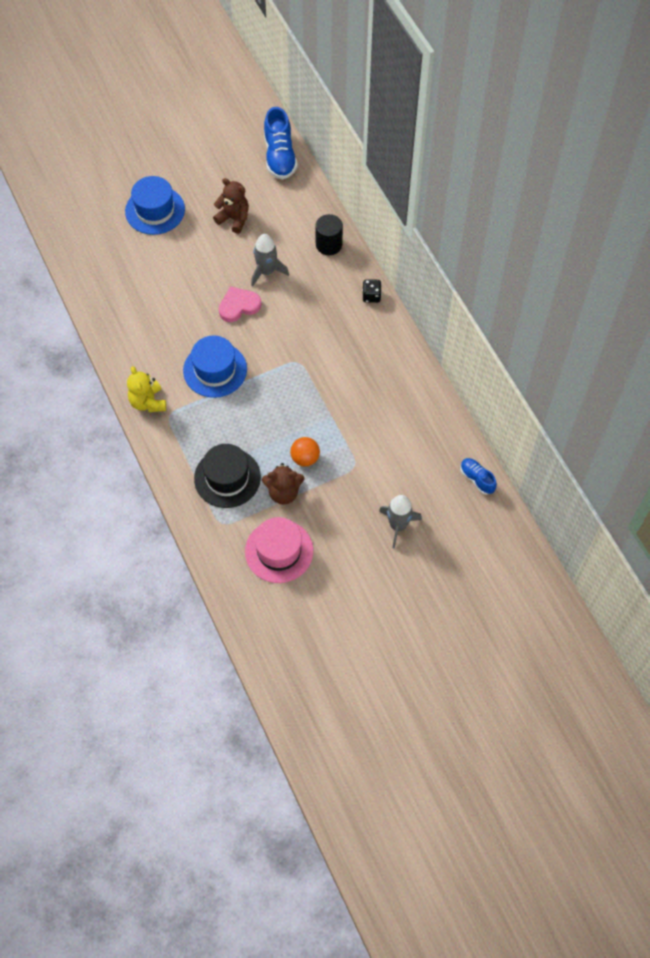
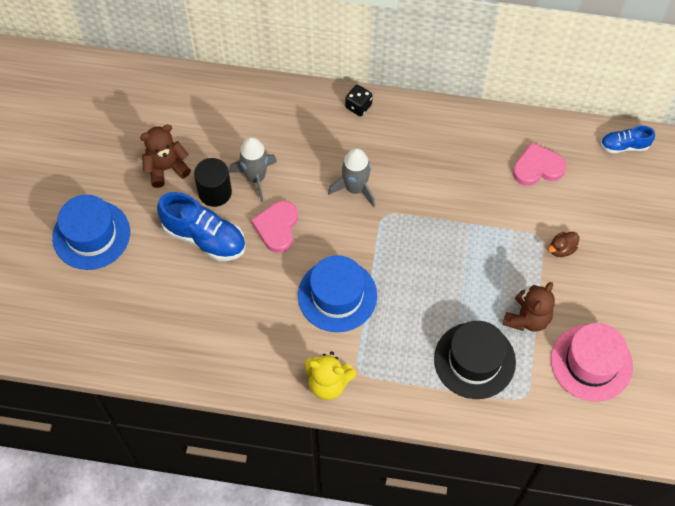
camera: 55 degrees left, 0 degrees up
blue shoe [264,107,298,179] -> blue shoe moved to [157,192,246,261]
orange ball [290,437,320,467] -> none
black cylinder [315,214,343,255] -> black cylinder moved to [194,158,232,207]
grey rocket [379,495,422,549] -> grey rocket moved to [328,148,375,207]
none -> pink heart [513,142,567,186]
none -> brown duck [548,232,579,257]

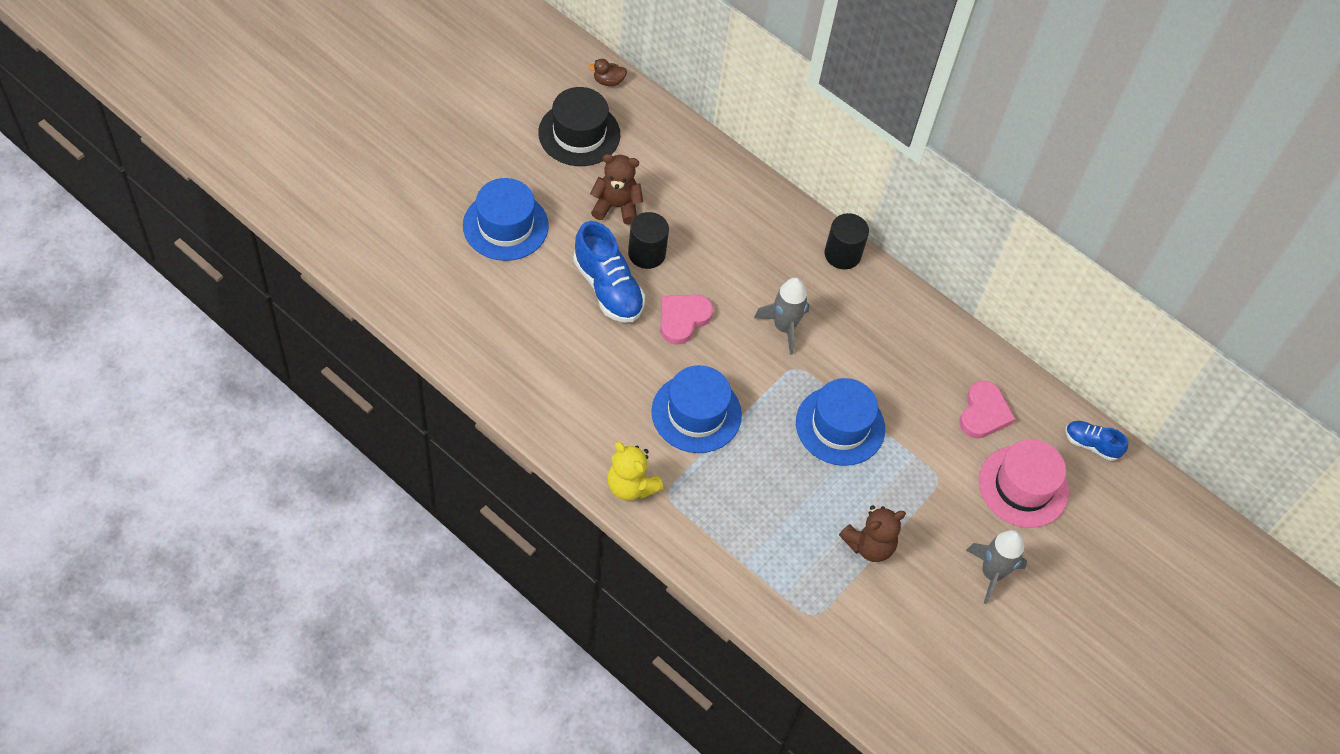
camera: 25 degrees right, 5 degrees down
grey rocket [229,137,277,202] -> grey rocket moved to [966,530,1027,604]
black dice [345,85,373,116] -> black cylinder [824,213,869,269]
black hat [434,321,516,399] -> black hat moved to [538,87,620,166]
pink heart [513,142,567,186] -> pink heart turned 90 degrees clockwise [959,380,1015,439]
brown duck [548,232,579,257] -> brown duck moved to [588,59,627,86]
pink hat [551,323,633,402] -> pink hat moved to [979,439,1069,528]
none -> blue hat [796,378,885,466]

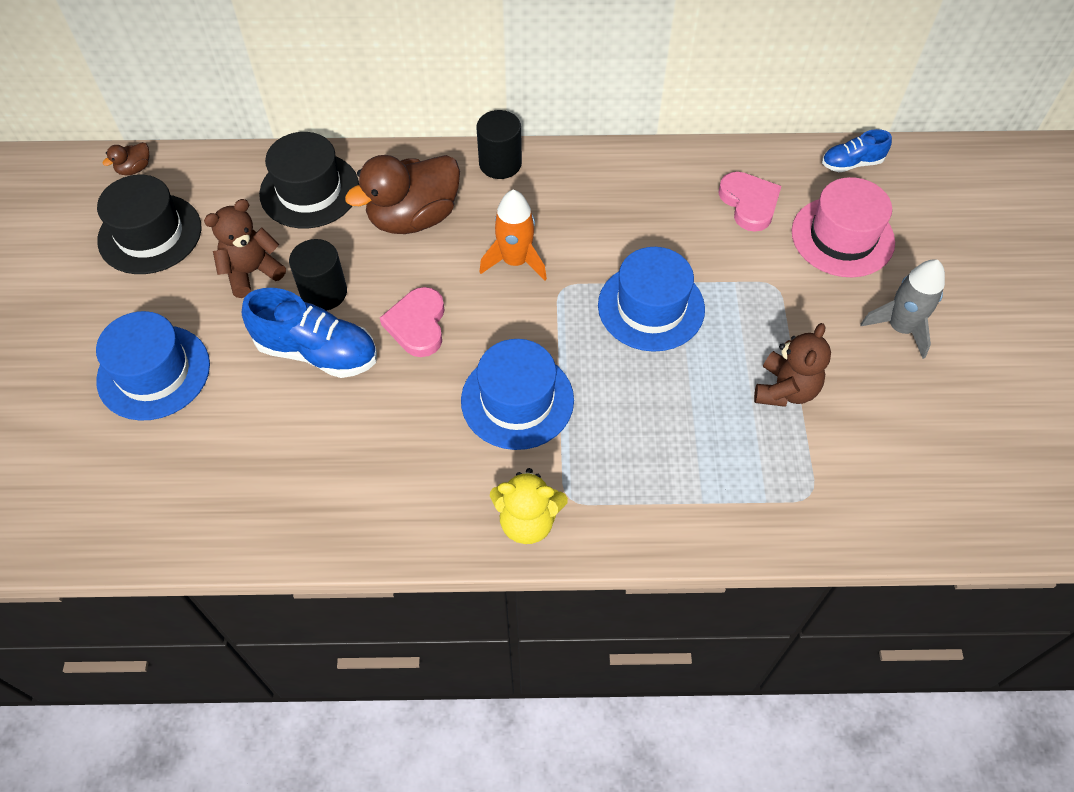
camera: 35 degrees left, 0 degrees up
grey rocket [754,277,810,355] -> orange rocket [480,190,547,281]
none -> black hat [259,132,359,228]
none -> brown duck [345,155,460,234]

